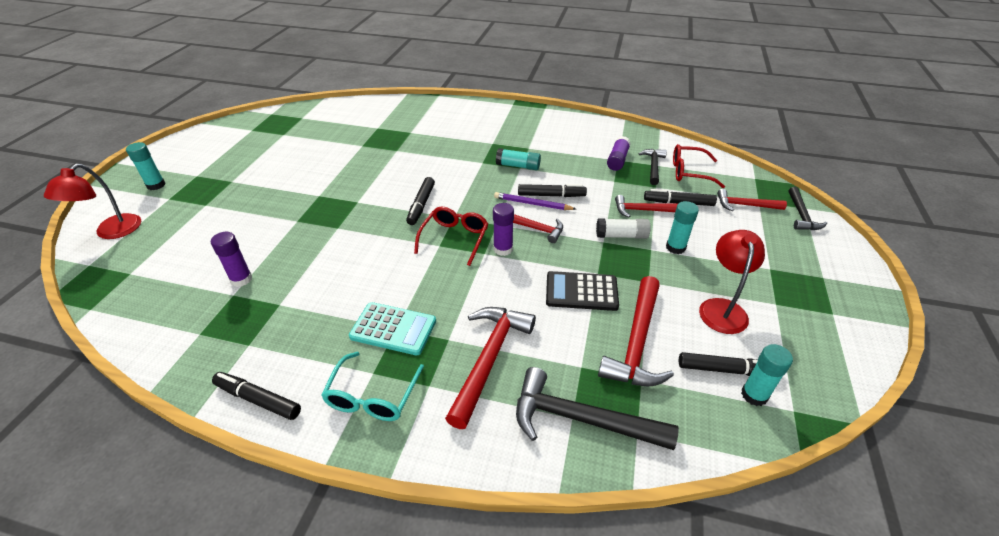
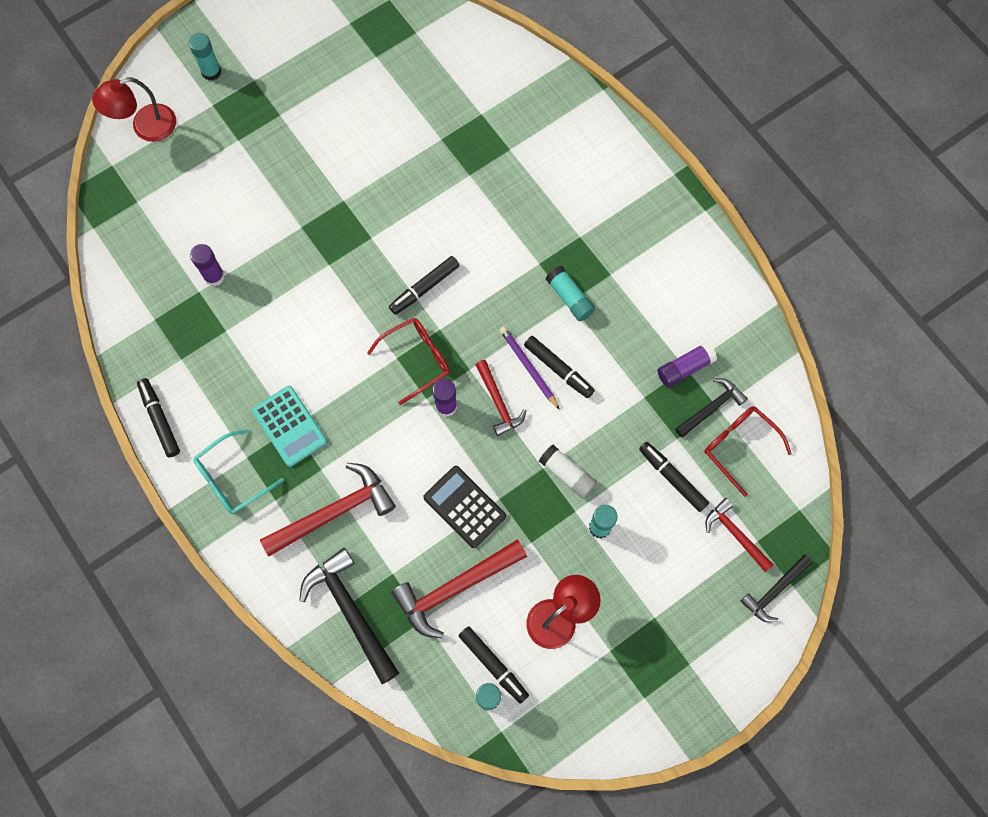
camera: 40 degrees right, 30 degrees up
red hammer [615,195,678,218] -> none

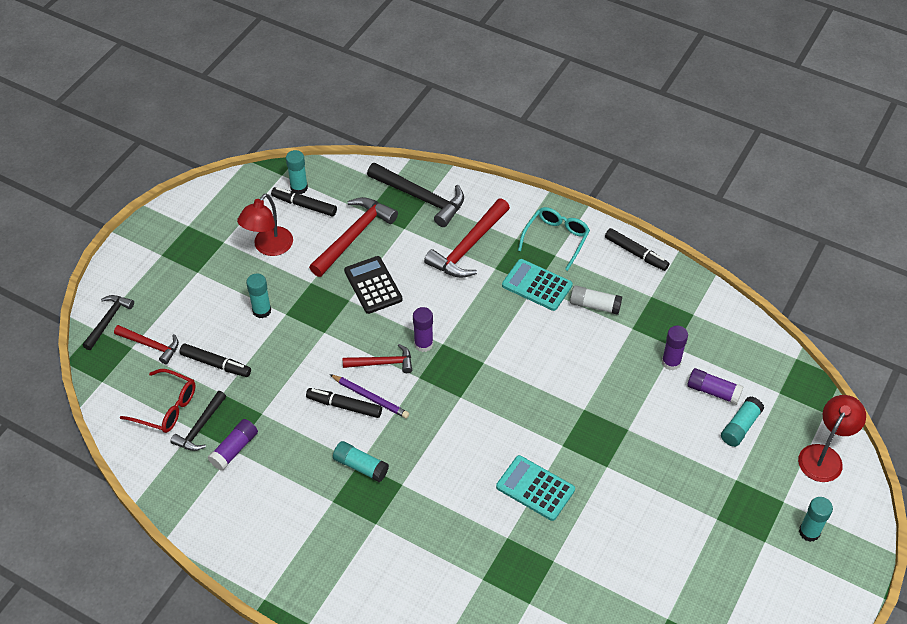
camera: 155 degrees right, 20 degrees down
red glasses [367,318,450,405] -> none
black marker [389,256,459,315] -> none
black calculator [423,466,506,548] -> black calculator turned 135 degrees counterclockwise [344,256,403,314]
red hammer [476,360,527,436] -> red hammer turned 135 degrees clockwise [343,344,412,373]
white glue stick [539,444,597,499] -> white glue stick moved to [570,285,622,315]
none -> turquoise calculator [496,455,575,521]
none -> purple glue stick [687,368,744,405]
none -> turquoise glue stick [721,396,764,447]

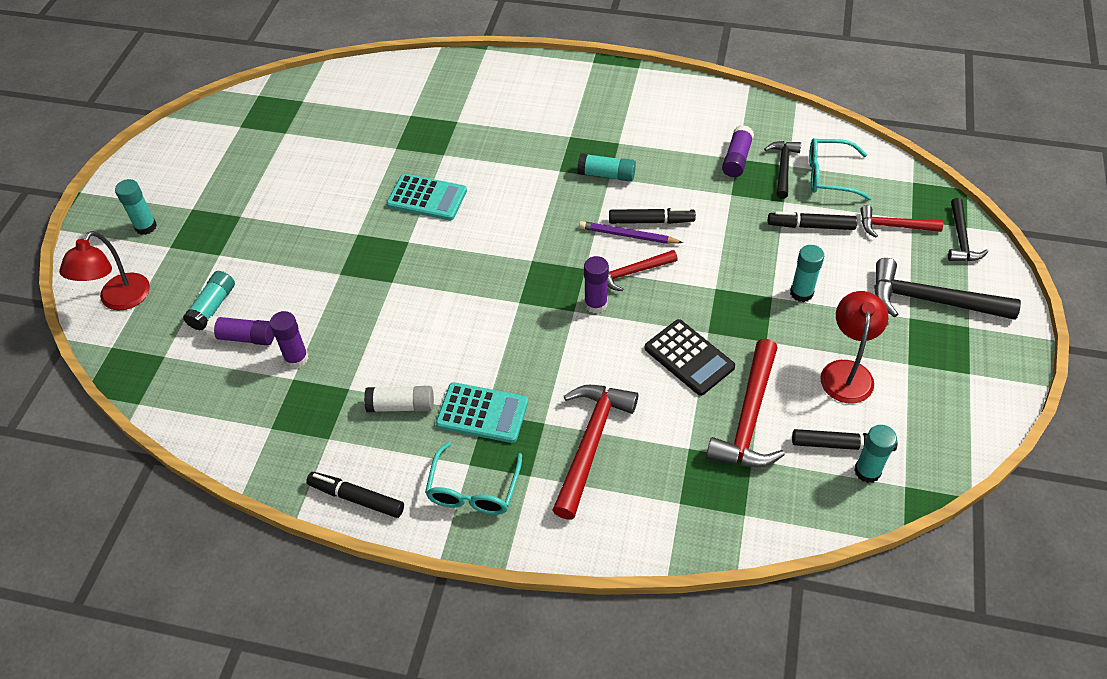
camera: 165 degrees right, 0 degrees up
red glasses [120,369,196,433] -> turquoise glasses [809,138,872,200]
black hammer [367,163,464,227] -> black hammer moved to [874,258,1021,320]

